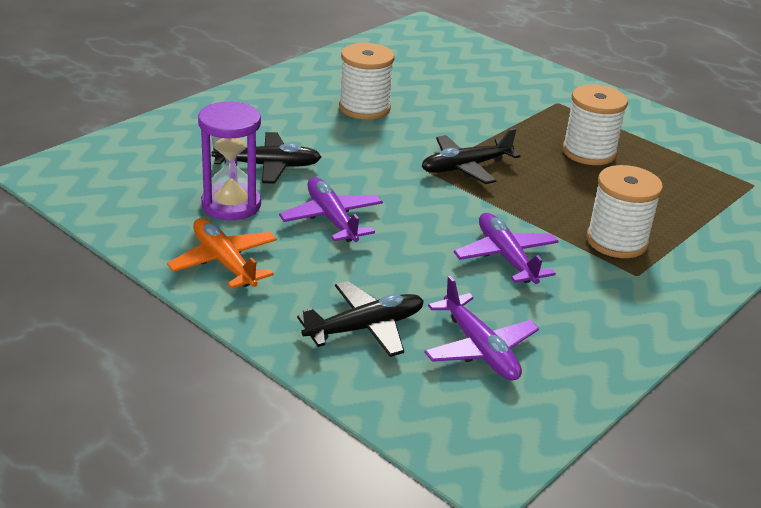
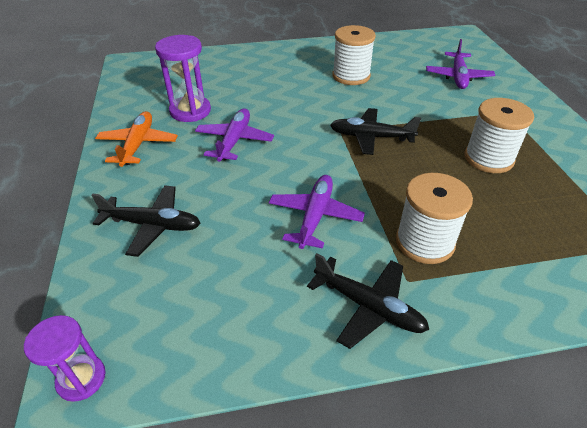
camera: 40 degrees right, 10 degrees up
black plane [212,132,321,184] -> black plane moved to [307,253,429,349]
purple plane [424,276,539,381] -> purple plane moved to [426,39,495,89]
none -> purple hourglass [24,315,106,402]

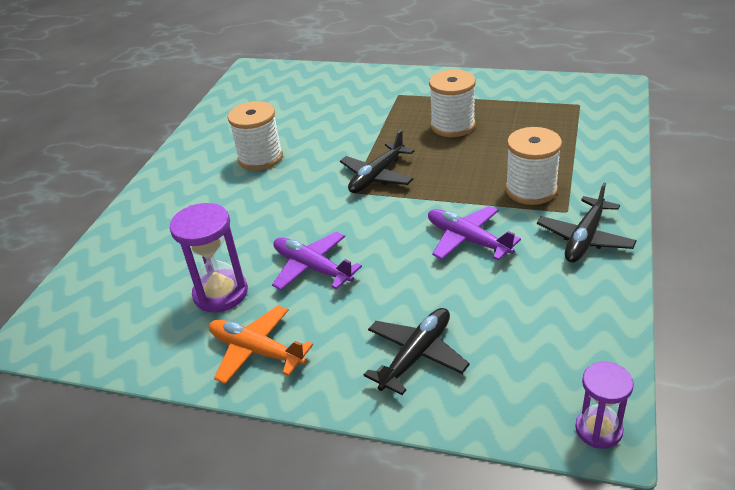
camera: 60 degrees left, 5 degrees down
black plane [307,253,429,349] -> black plane turned 150 degrees clockwise [537,183,637,263]
purple plane [426,39,495,89] -> none

